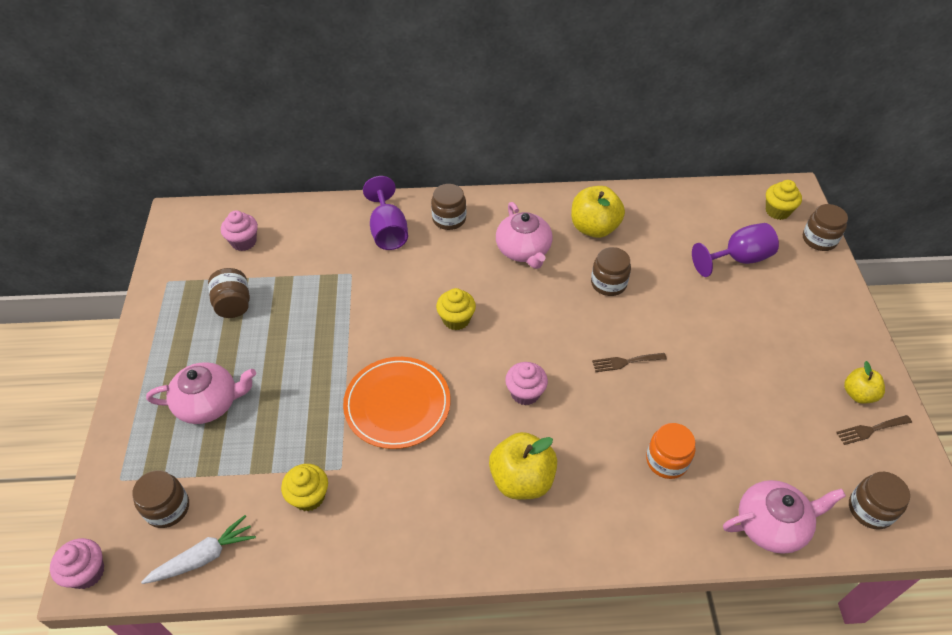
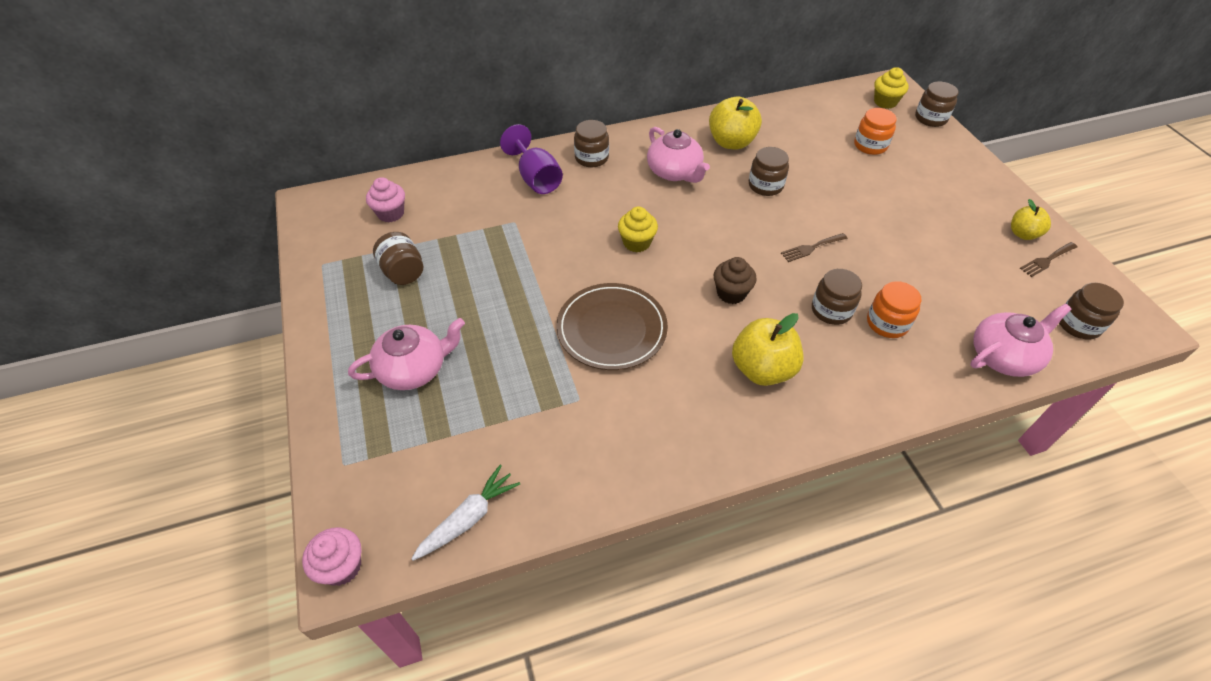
camera: 15 degrees left, 0 degrees up
brown jar [132,470,189,528] -> brown jar moved to [812,269,862,325]
yellow cupcake [281,464,328,511] -> none
orange plate [343,357,451,449] -> brown plate [556,283,668,370]
pink cupcake [505,362,548,405] -> brown cupcake [714,257,757,304]
purple goblet [692,223,779,277] -> orange jar [854,108,897,155]

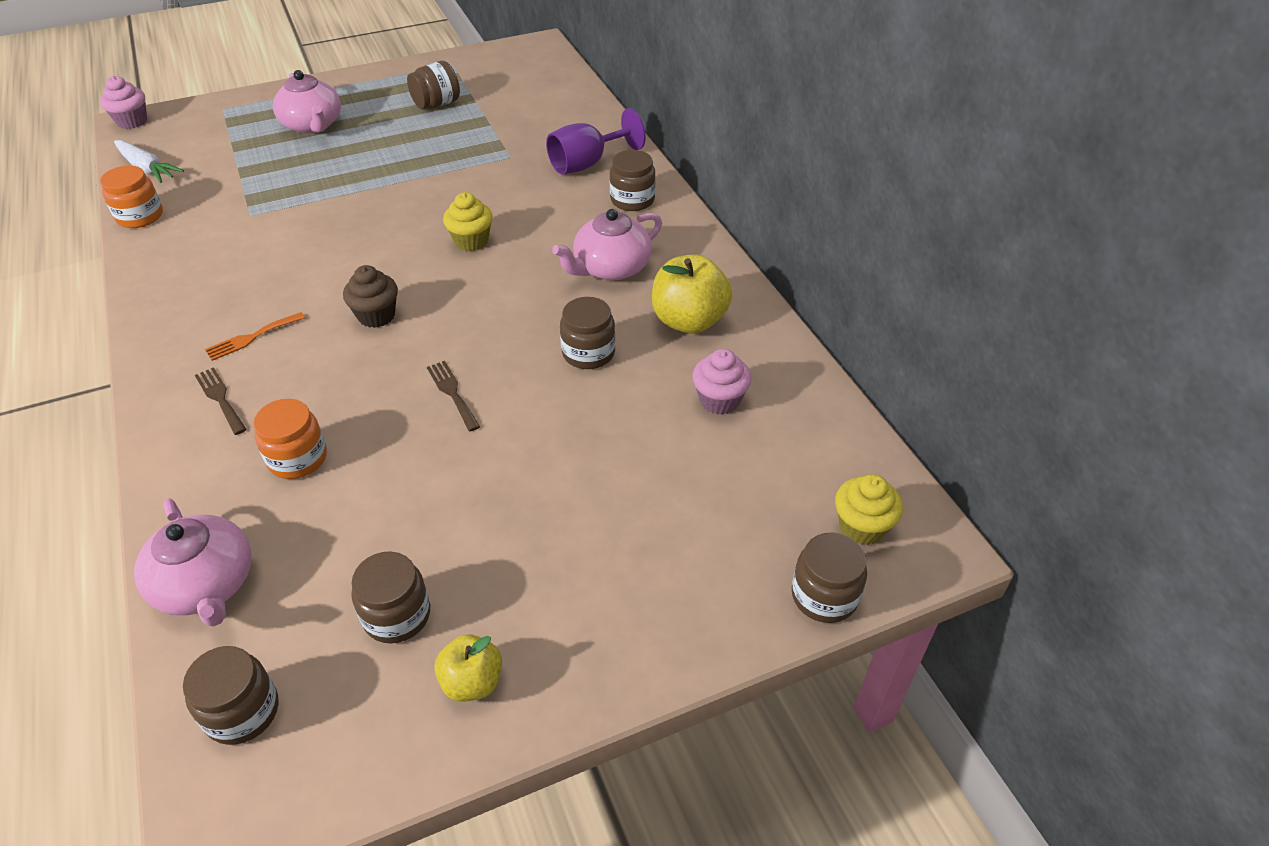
camera: 85 degrees right, 5 degrees down
pink cupcake [366,177,405,223] -> pink cupcake moved to [692,349,752,415]
brown plate [556,283,668,370] -> none
yellow apple [732,313,803,386] -> orange fork [205,312,305,361]
brown jar [812,269,862,325] -> brown jar moved to [351,551,430,643]
orange jar [854,108,897,155] -> orange jar moved to [100,166,163,228]
brown fork [1020,242,1077,277] -> brown fork moved to [195,367,247,435]

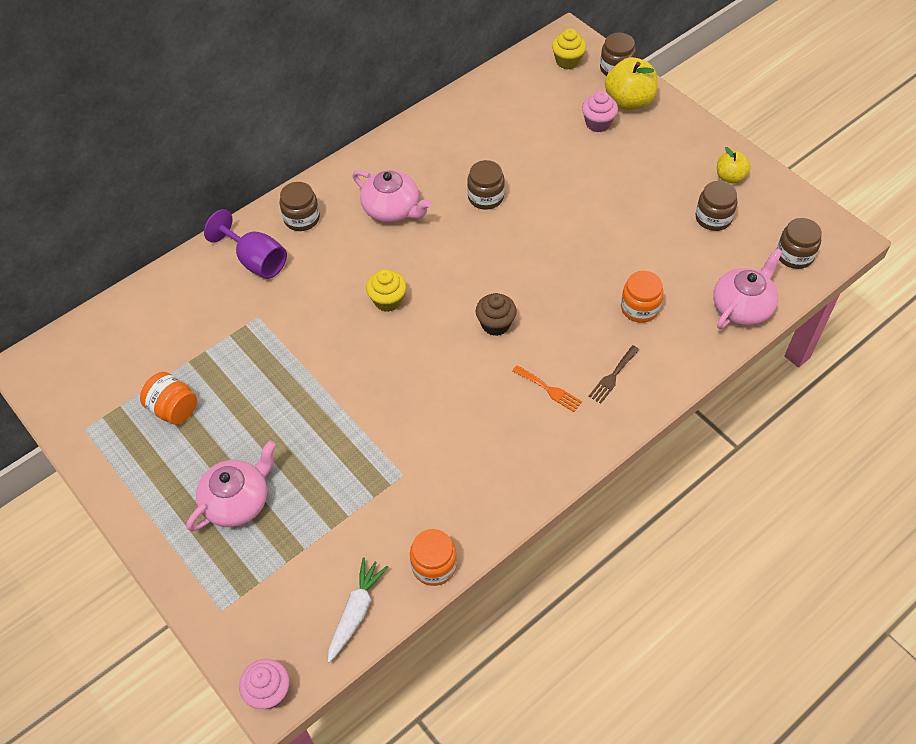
camera: 105 degrees left, 10 degrees up
brown jar [407,61,460,109] -> orange jar [140,372,197,425]
brown fork [427,361,480,431] -> none
yellow apple [652,254,732,333] -> yellow apple moved to [605,57,658,110]
pink cupcake [692,349,752,415] -> pink cupcake moved to [582,91,618,132]

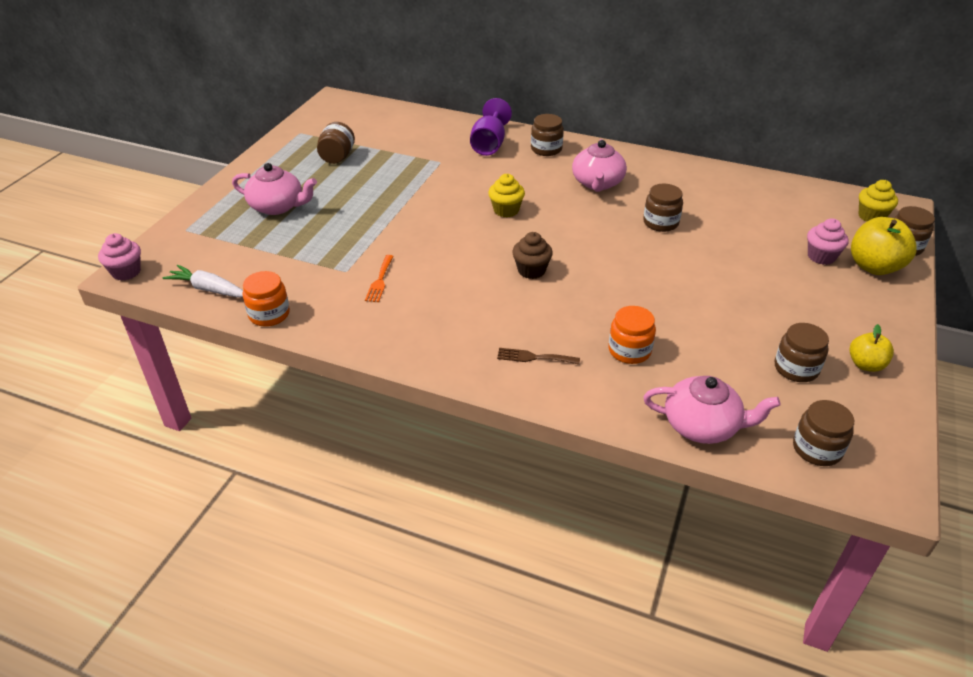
camera: 60 degrees right, 15 degrees down
orange jar [140,372,197,425] -> brown jar [317,122,355,164]
white carrot [327,557,388,663] -> white carrot turned 150 degrees counterclockwise [162,265,243,298]
orange fork [512,365,582,412] -> orange fork moved to [365,255,394,302]

